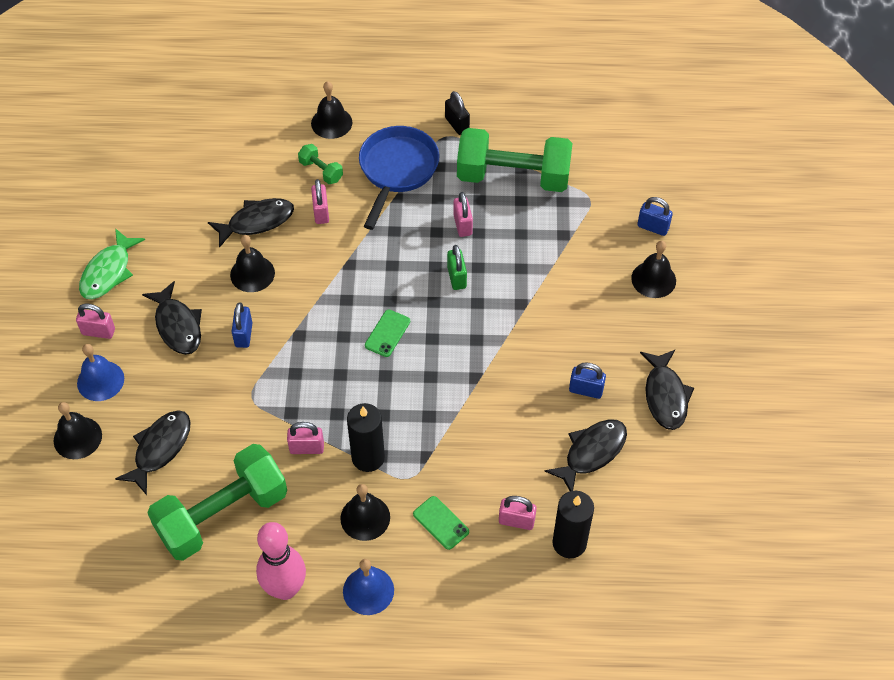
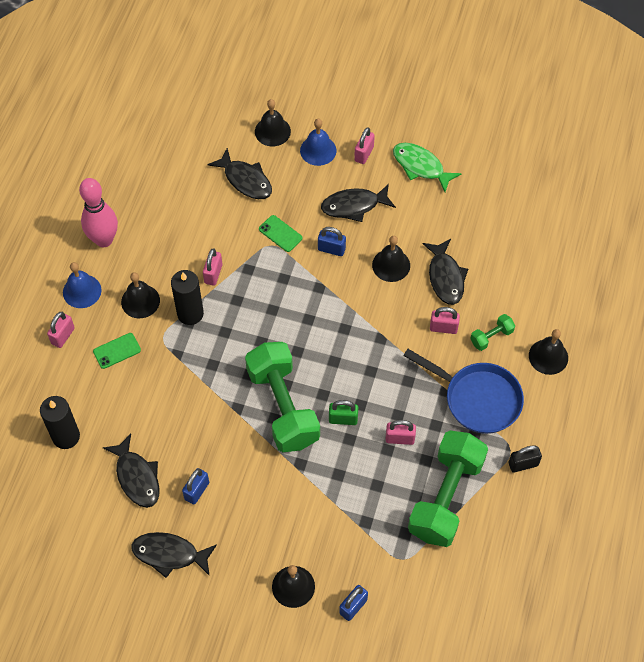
camera: 105 degrees right, 5 degrees up
green dumbbell [147,444,287,561] -> green dumbbell moved to [245,342,320,452]
green phone [365,310,410,357] -> green phone moved to [259,215,302,252]
pink padlock [499,496,537,530] -> pink padlock moved to [47,312,75,348]

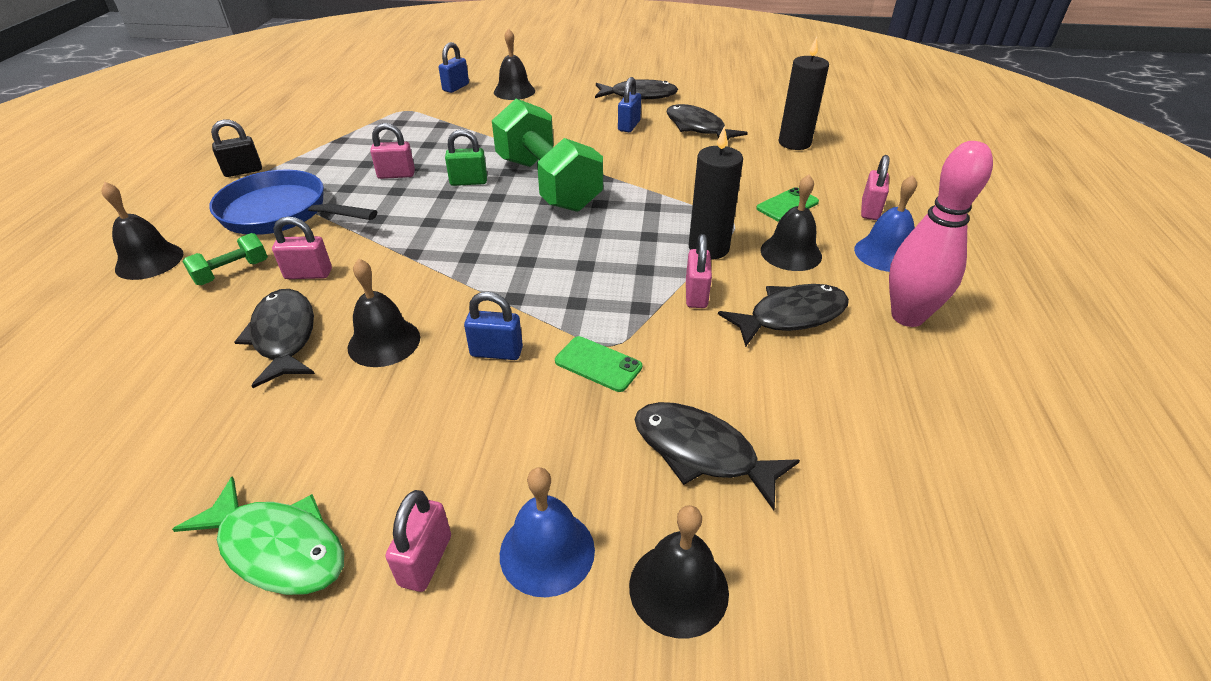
camera: 170 degrees right, 20 degrees down
black fish [321,184,396,222] -> black fish moved to [718,284,849,347]
green dumbbell [408,431,488,547] -> none

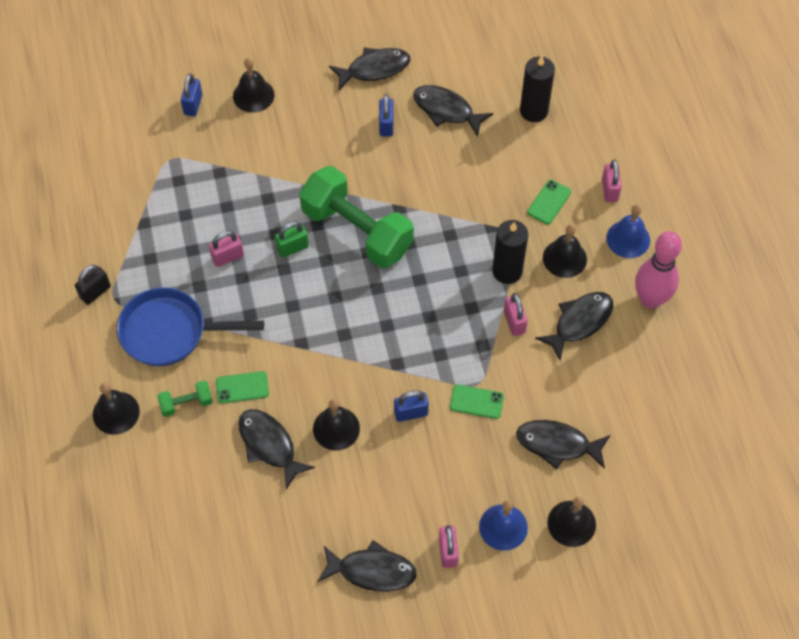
camera: 20 degrees left, 20 degrees up
green fish [172,476,344,595] -> black fish [318,540,417,592]
green dumbbell [182,233,268,285] -> green dumbbell turned 45 degrees clockwise [157,381,213,417]
pink padlock [272,217,332,279] -> green phone [216,371,269,404]

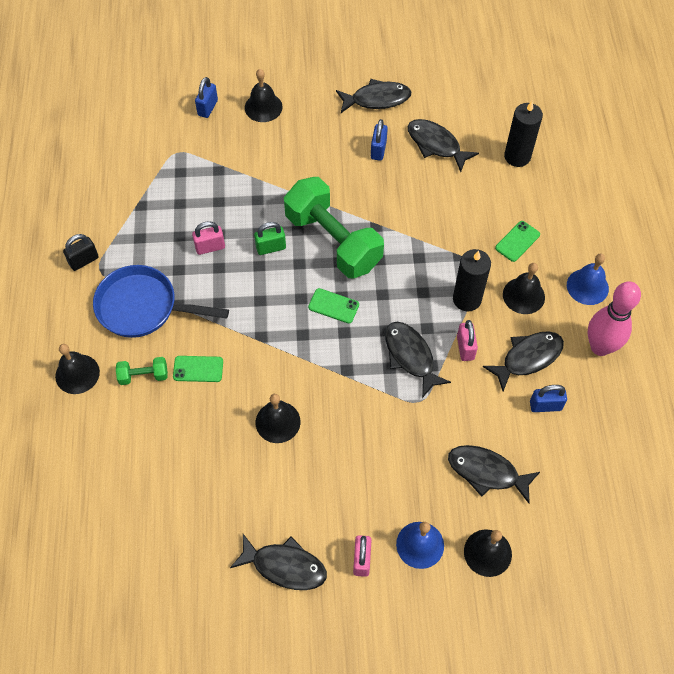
camera: 10 degrees right, 0 degrees up
black fish [238,409,315,490] -> black fish moved to [385,322,451,398]
blue padlock [394,390,429,422] -> blue padlock moved to [530,385,567,412]
green phone [450,385,504,419] -> green phone moved to [308,288,359,323]
pink padlock [602,160,622,202] -> none

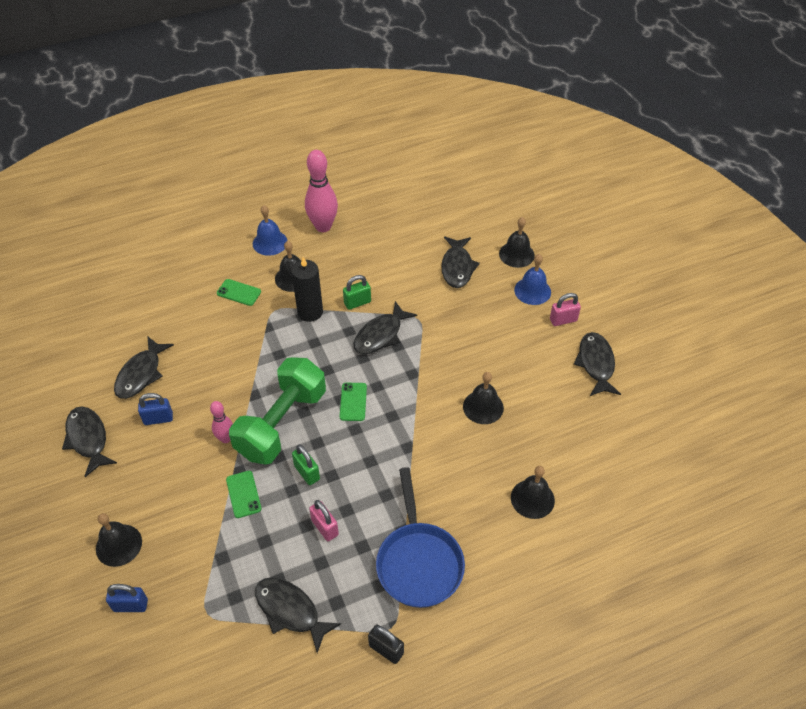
camera: 110 degrees left, 10 degrees down
black bell [55,344,100,394] -> black bell moved to [511,466,555,519]
green dumbbell [116,357,168,385] -> none
green phone [173,356,223,382] -> green phone moved to [226,471,261,518]
pink padlock [457,320,478,361] -> green padlock [343,275,371,310]
black fish [483,331,564,391] -> black fish moved to [255,577,341,653]
black candle [504,101,543,167] -> none
blue padlock [530,385,567,412] -> none
none -> pink bowling pin [210,401,233,443]

